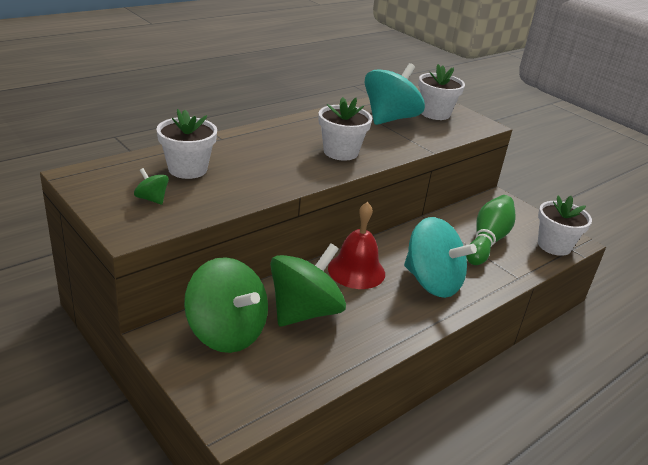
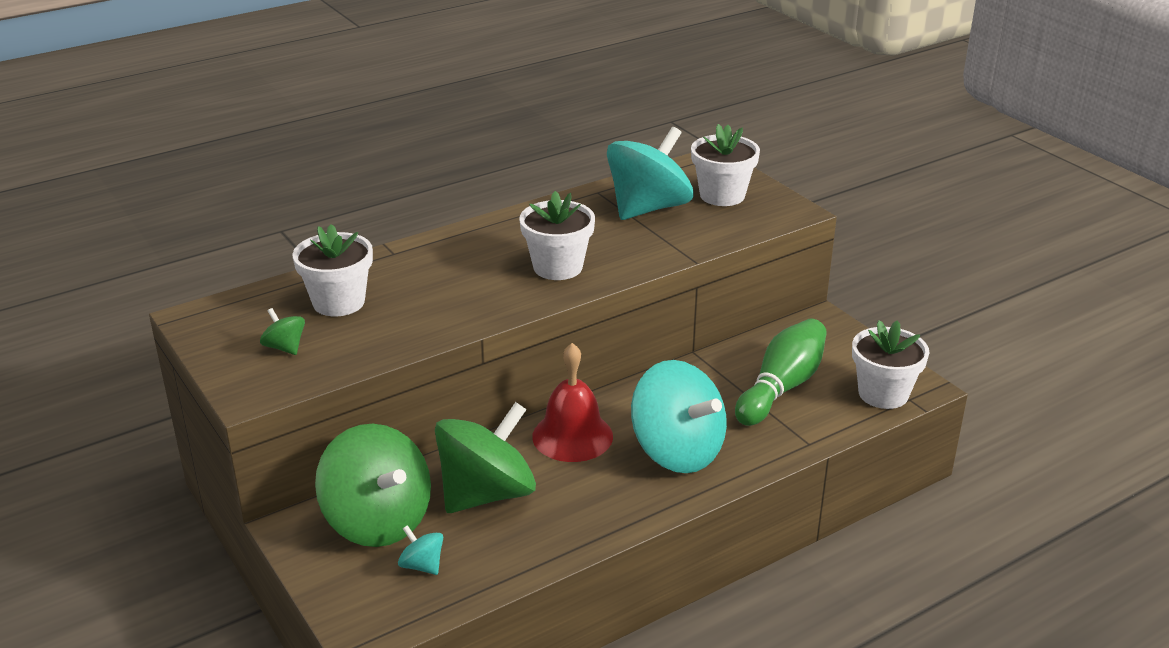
camera: 10 degrees right, 0 degrees up
none -> turquoise spinning top [398,525,443,575]

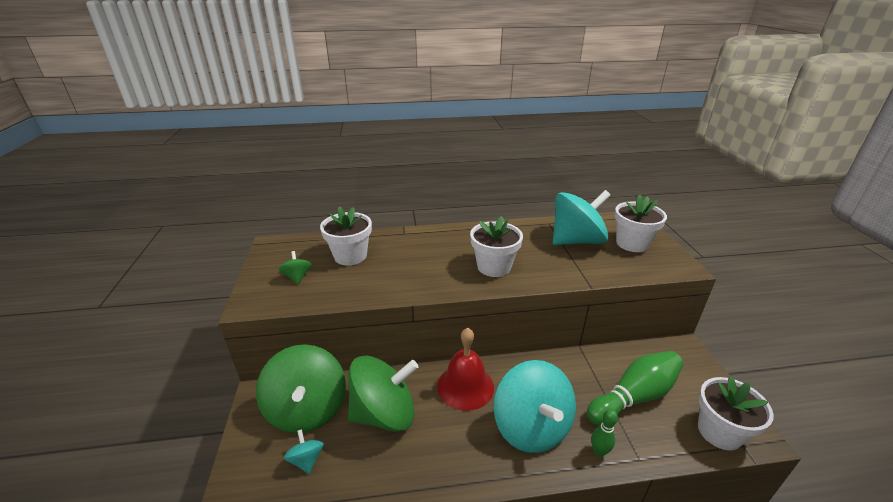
camera: 25 degrees right, 0 degrees up
none -> green bowling pin [591,409,618,457]

